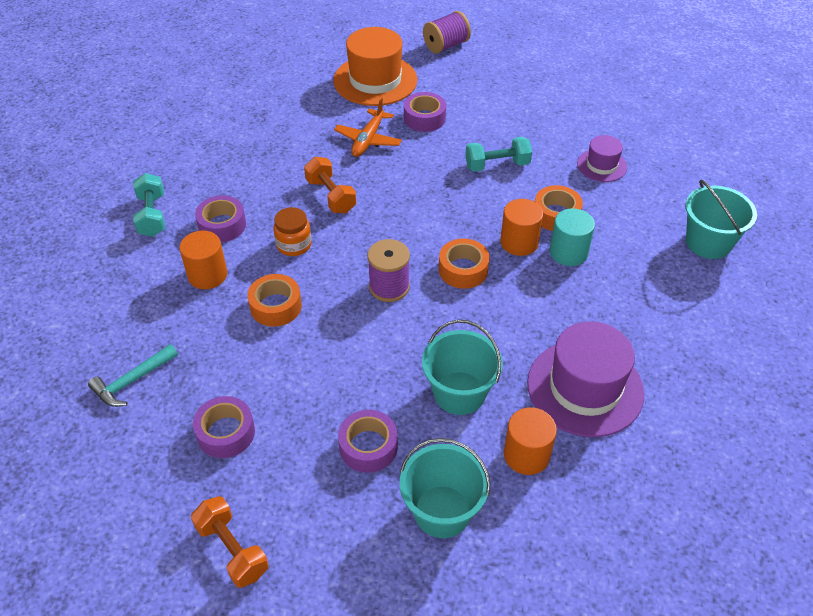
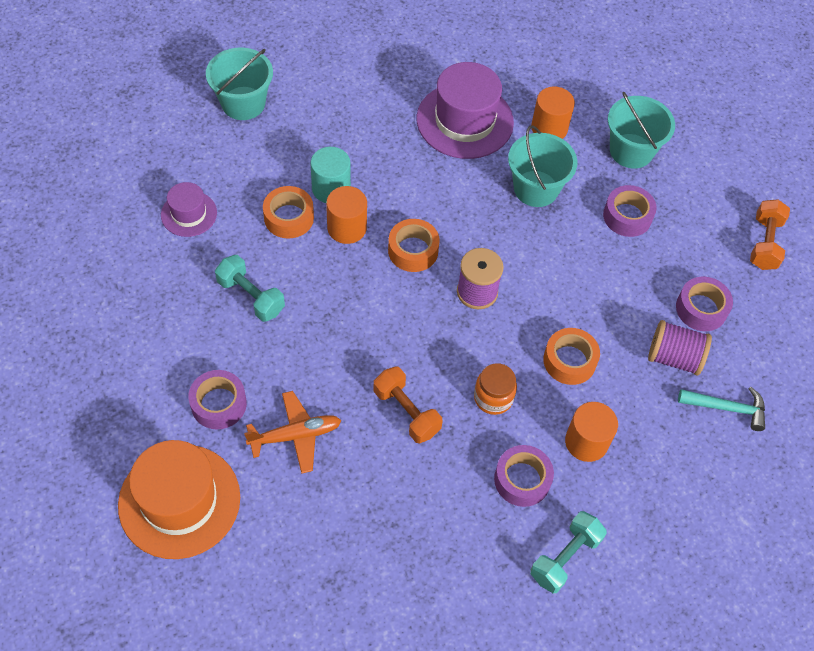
camera: 130 degrees left, 10 degrees up
orange dumbbell [304,157,356,213] -> orange dumbbell turned 60 degrees counterclockwise [374,366,442,443]
purple spool [423,11,471,54] -> purple spool moved to [648,320,712,376]

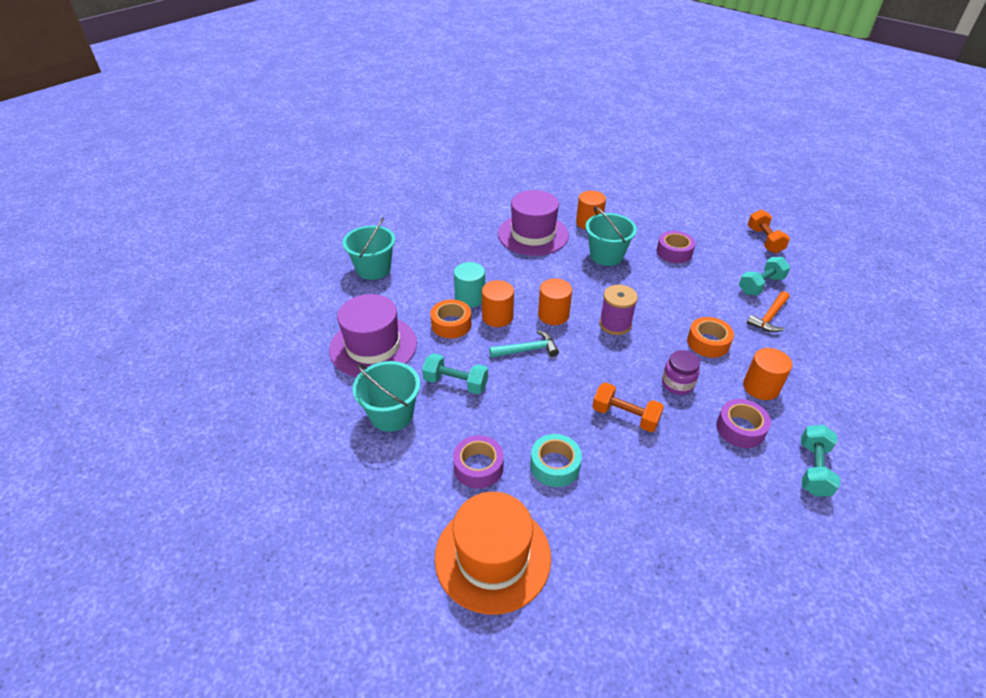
camera: 20 degrees left, 15 degrees down
purple hat [161,182,217,237] -> purple hat [329,294,417,377], size x1.87
orange plane [244,391,341,474] -> turquoise tape [530,434,582,487]
orange tape [388,219,440,272] -> orange cylinder [538,278,572,325]
orange jar [474,363,517,415] -> purple jar [662,350,700,395]
turquoise bucket [608,92,675,168] -> turquoise bucket moved to [353,361,420,432]
purple spool [648,320,712,376] -> orange hammer [747,291,789,332]
purple tape [676,277,733,331] -> turquoise dumbbell [739,257,790,295]
turquoise hammer [678,387,765,431] -> turquoise hammer moved to [489,330,559,358]

